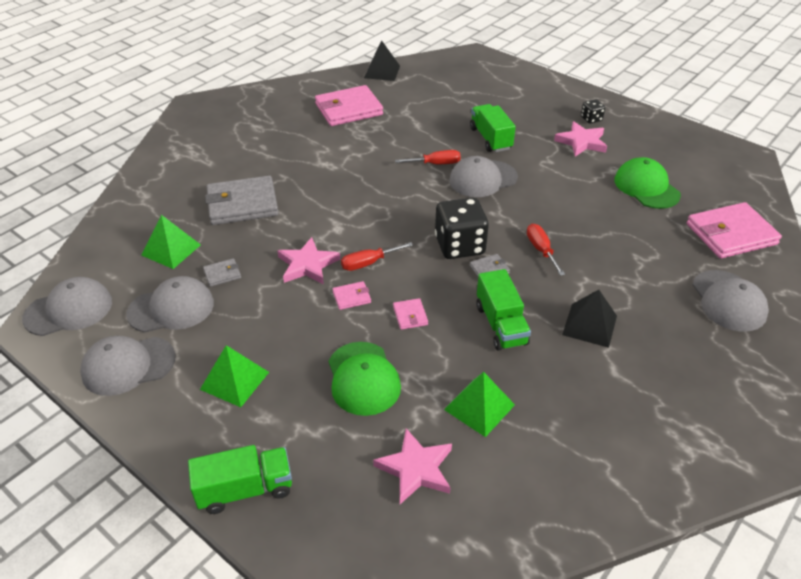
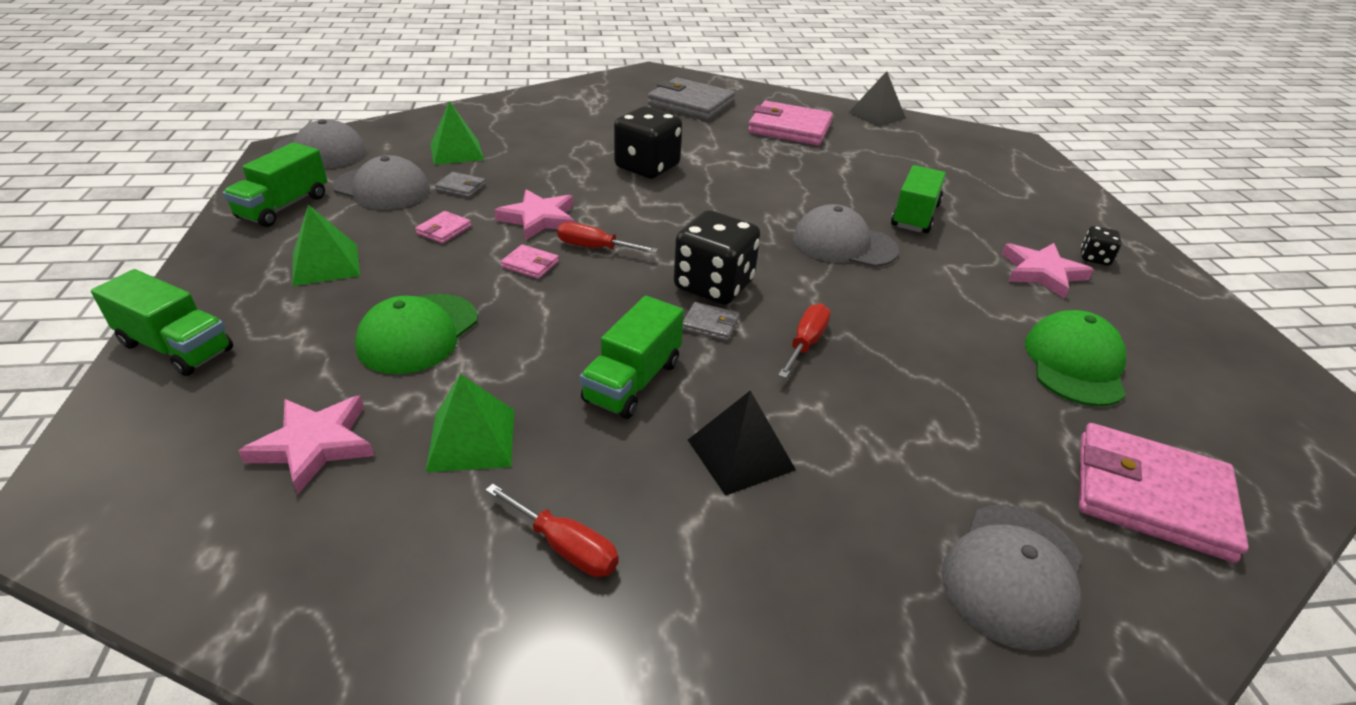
camera: 40 degrees right, 5 degrees down
grey cap [80,336,175,396] -> green truck [223,142,327,227]
grey wallet [205,176,279,225] -> grey wallet moved to [648,77,735,120]
pink wallet [393,298,428,330] -> pink wallet moved to [415,211,471,244]
red screwdriver [395,150,461,164] -> red screwdriver moved to [485,484,619,577]
none -> black dice [614,107,682,179]

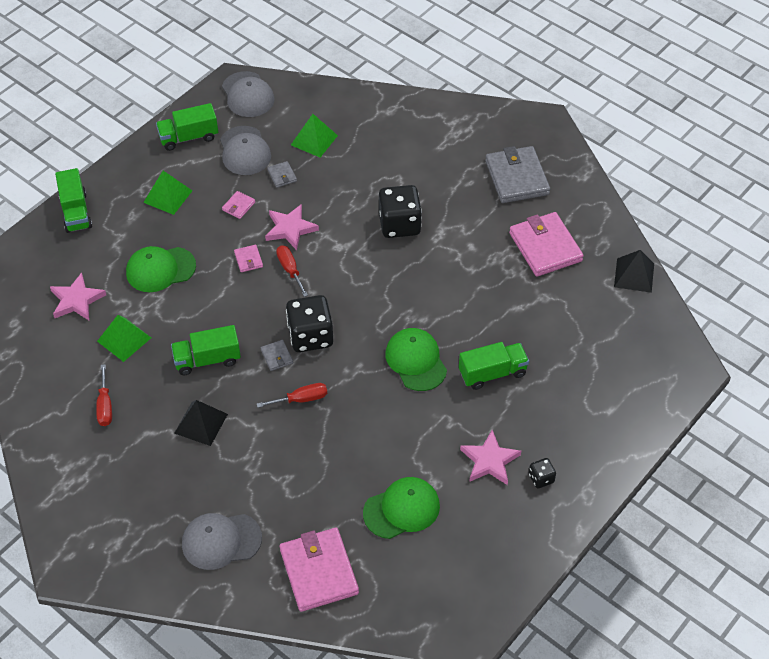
camera: 50 degrees right, 15 degrees up
pink wallet [415,211,471,244] -> pink wallet turned 45 degrees counterclockwise [222,191,255,219]
grey cap [793,204,899,267] -> green cap [385,328,447,391]

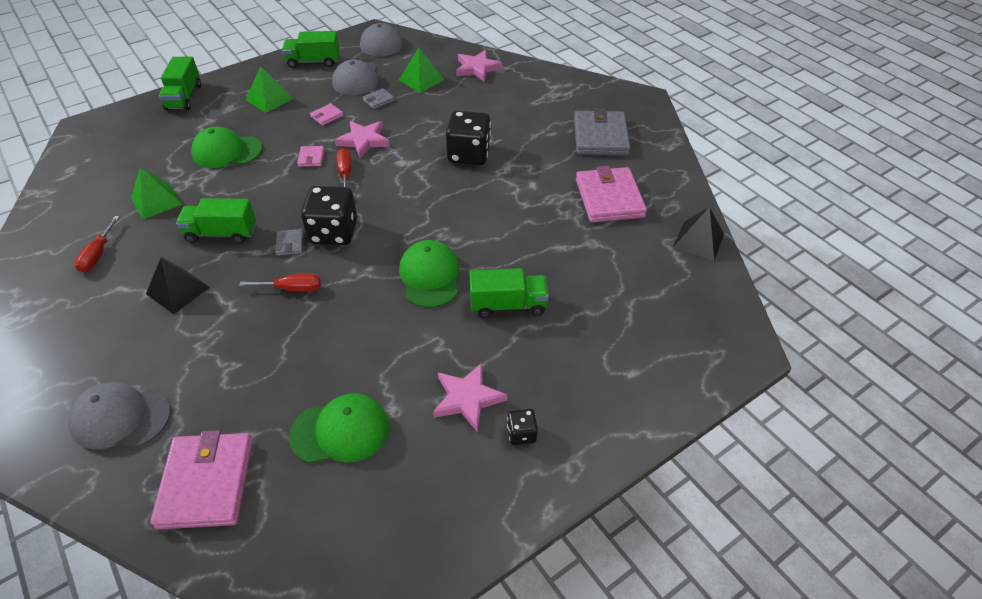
camera: 15 degrees right, 5 degrees down
pink star [50,273,106,320] -> pink star moved to [456,50,503,82]
grey wallet [267,161,297,188] -> grey wallet turned 60 degrees clockwise [362,88,395,109]

